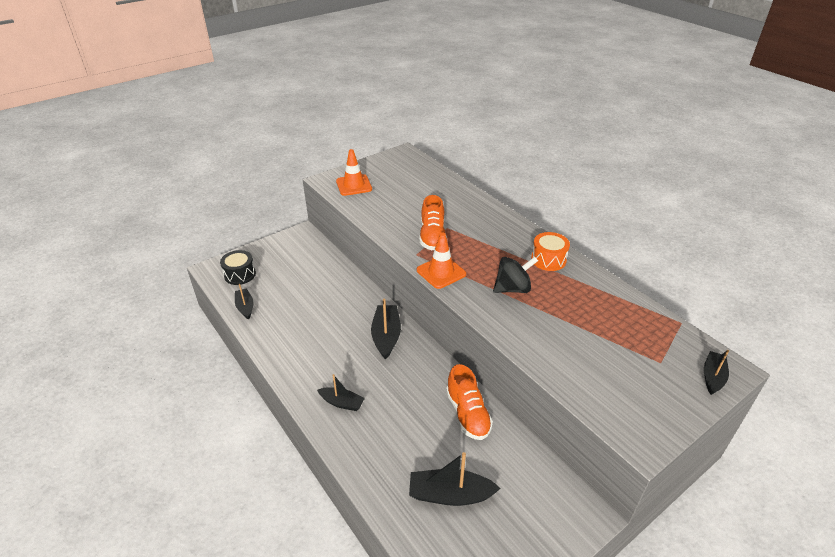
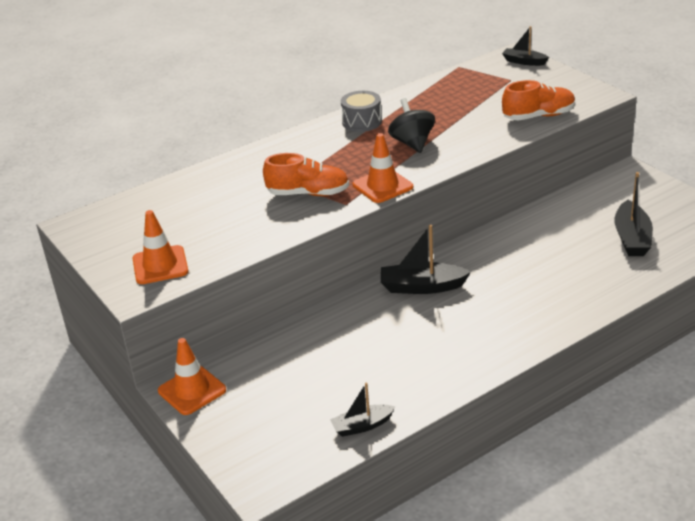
camera: 85 degrees left, 5 degrees down
black drum [220,250,256,285] -> none
black boat [317,374,365,411] -> none
orange shoe [446,364,493,440] -> orange shoe moved to [502,80,575,121]
orange drum [531,232,570,271] -> grey drum [341,91,382,132]
none -> orange traffic cone [158,338,226,415]

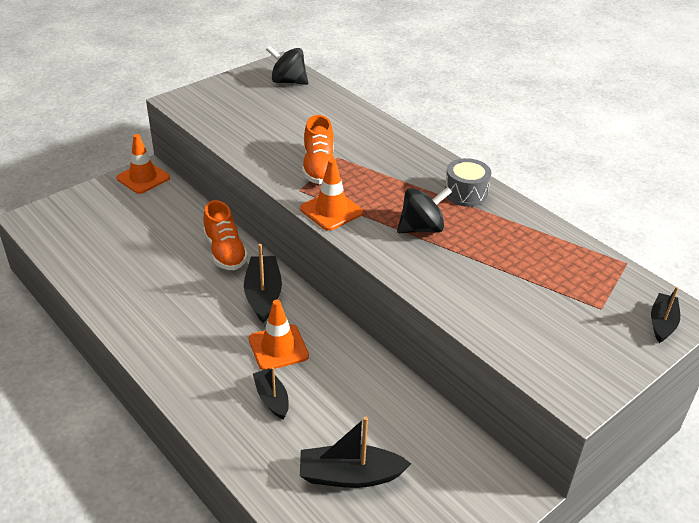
camera: 80 degrees right, 5 degrees up
orange traffic cone [132,210,188,284] -> orange traffic cone moved to [249,300,309,370]
black boat [330,383,395,437] -> black boat moved to [253,367,289,419]
orange shoe [502,80,575,121] -> orange shoe moved to [203,200,248,270]
none -> black spinning top [266,46,309,85]

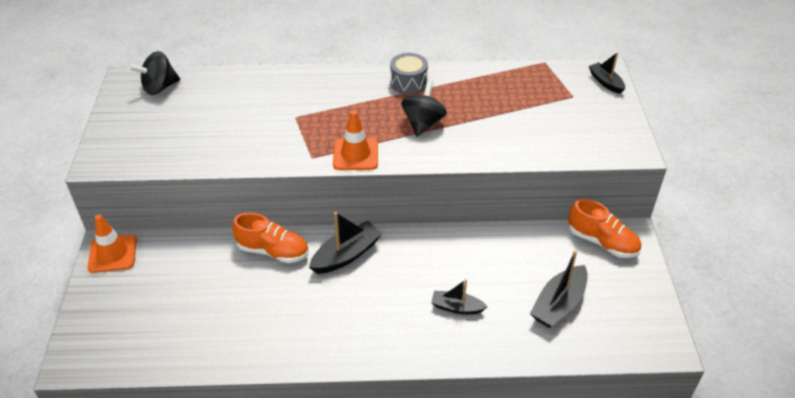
camera: 50 degrees left, 5 degrees up
black boat [244,244,282,323] -> black boat turned 105 degrees clockwise [309,212,383,274]
orange traffic cone [249,300,309,370] -> none
orange shoe [303,115,334,184] -> orange shoe moved to [568,199,641,258]

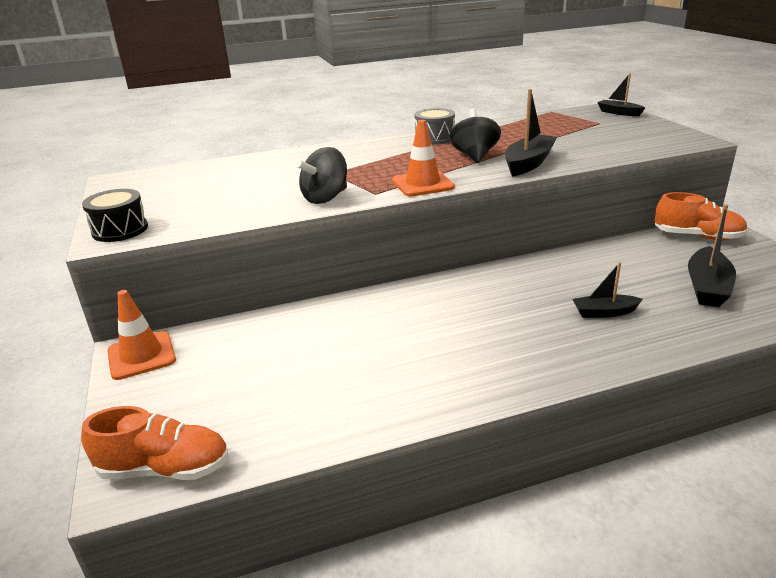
camera: 15 degrees left, 15 degrees down
black spinning top [129,51,180,95] -> black spinning top moved to [296,147,347,204]
orange shoe [232,213,309,263] -> orange shoe moved to [81,406,229,480]
black boat [309,212,383,274] -> black boat moved to [505,89,557,177]
none -> black drum [82,189,148,242]

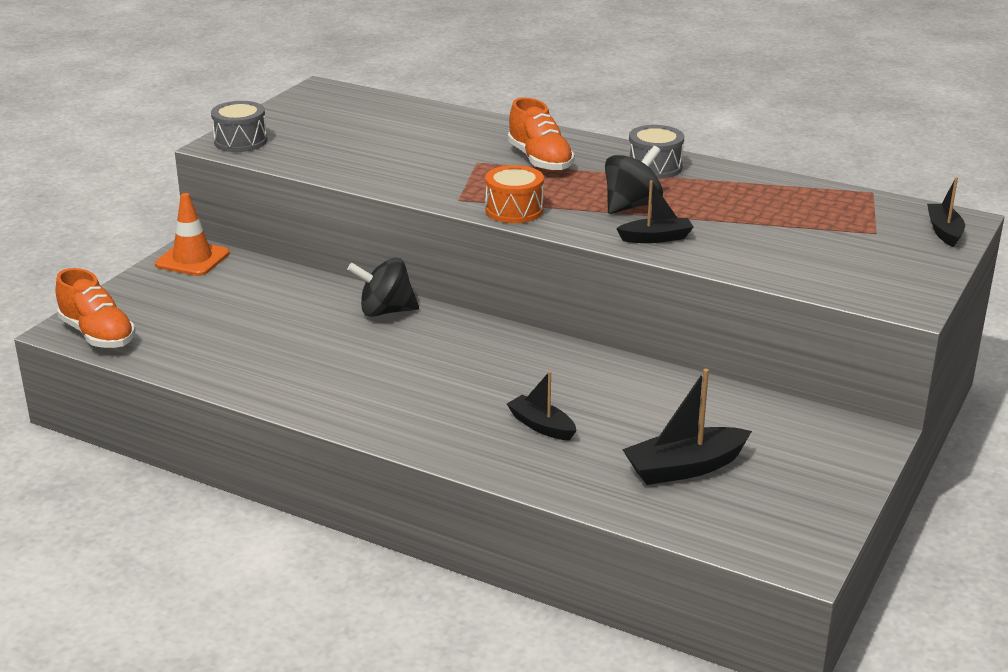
camera: 45 degrees right, 0 degrees up
black drum [82,189,148,242] -> grey drum [211,101,267,152]
black spinning top [296,147,347,204] -> black spinning top moved to [347,258,419,317]
orange traffic cone [392,120,455,196] -> orange drum [485,165,544,223]
black boat [505,89,557,177] -> black boat [616,180,694,243], size x0.64
orange shoe [655,192,748,240] -> orange shoe moved to [508,97,575,172]

